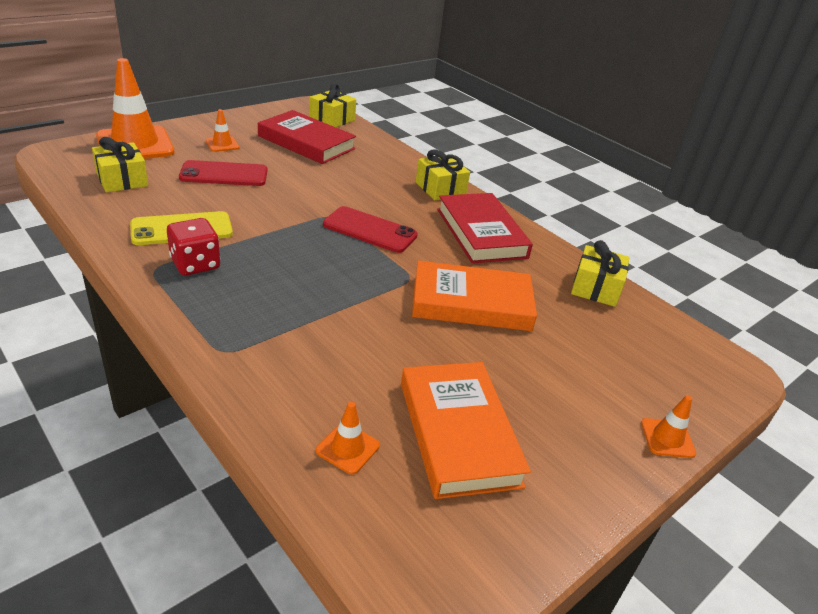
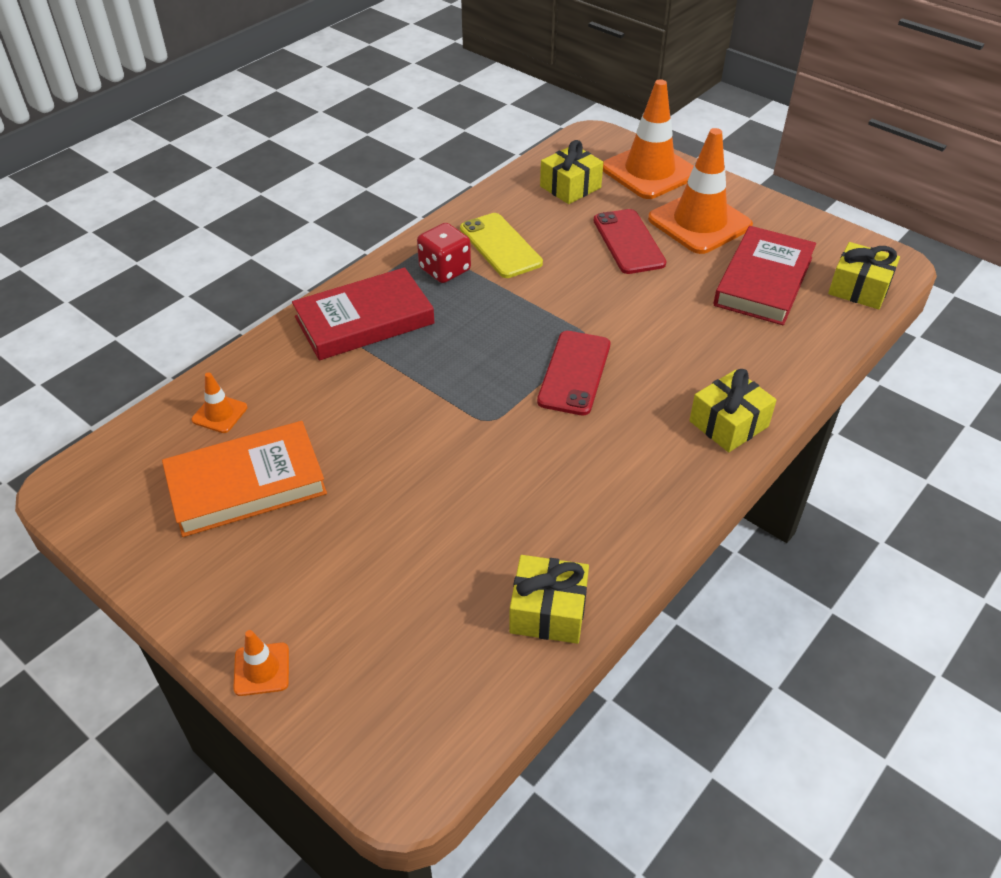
camera: 85 degrees right, 10 degrees up
orange traffic cone [206,109,239,152] -> orange traffic cone [648,128,753,254], size x2.27
orange book [412,261,537,331] -> none
red book [437,193,533,263] -> red book moved to [292,267,435,360]

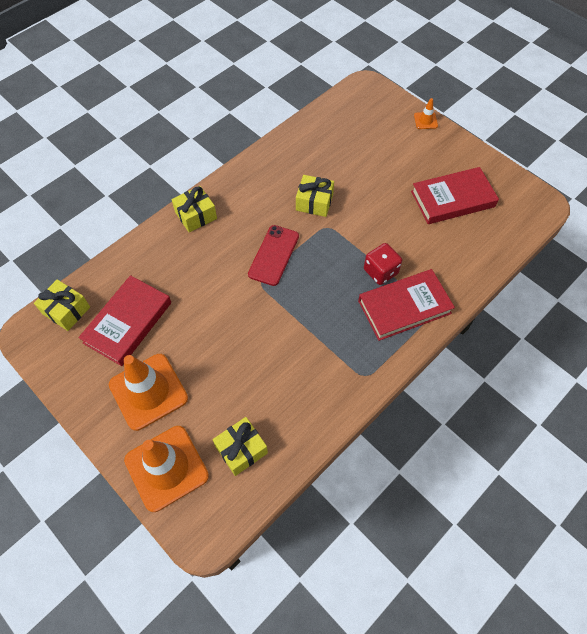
camera: 175 degrees left, 15 degrees up
orange book [162,421,327,537] -> red book [411,167,499,224]
orange traffic cone [191,372,247,433] -> none
red dice [417,223,471,283] -> red dice moved to [364,243,402,285]
yellow phone [460,213,543,278] -> none
yellow gift [509,555,589,644] -> yellow gift moved to [296,175,334,217]
red phone [594,209,666,274] -> none

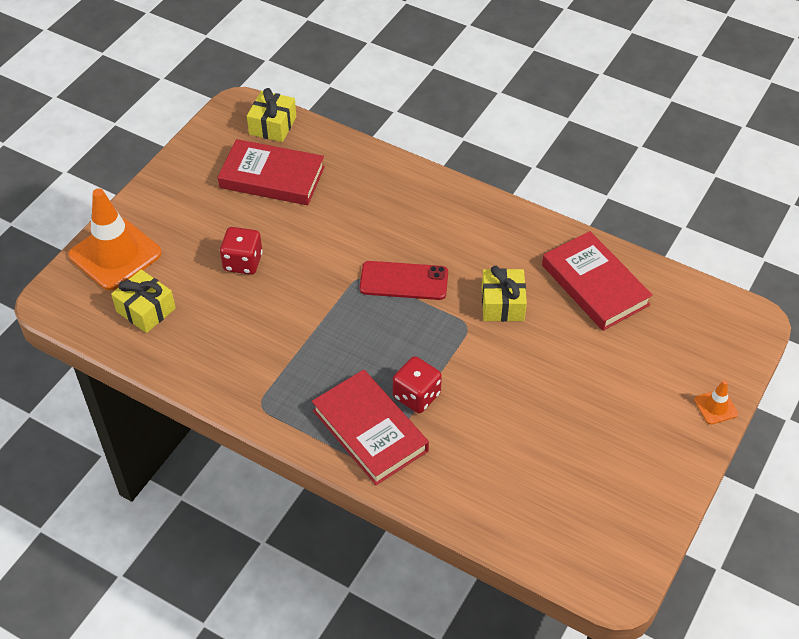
camera: 75 degrees right, 10 degrees down
orange traffic cone [109,354,188,431] -> none
yellow gift [172,186,217,233] -> none
red book [411,167,499,224] -> red book moved to [542,231,653,331]
none -> red dice [220,227,263,275]

